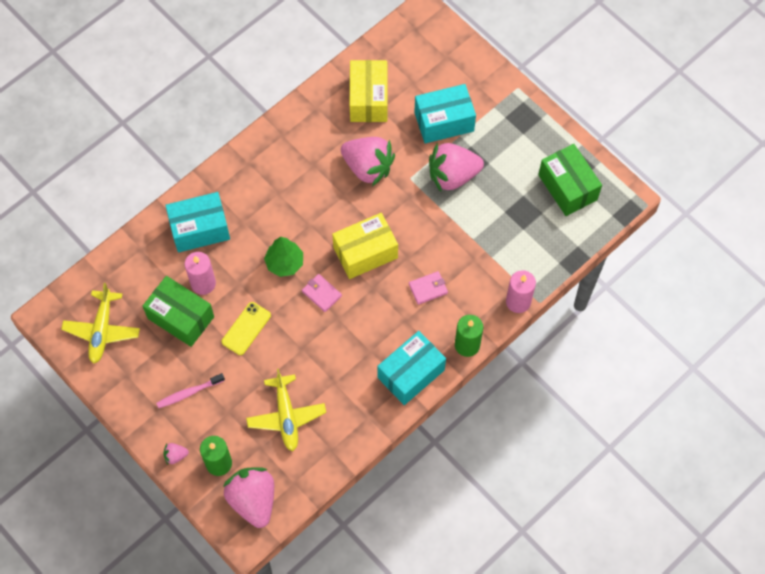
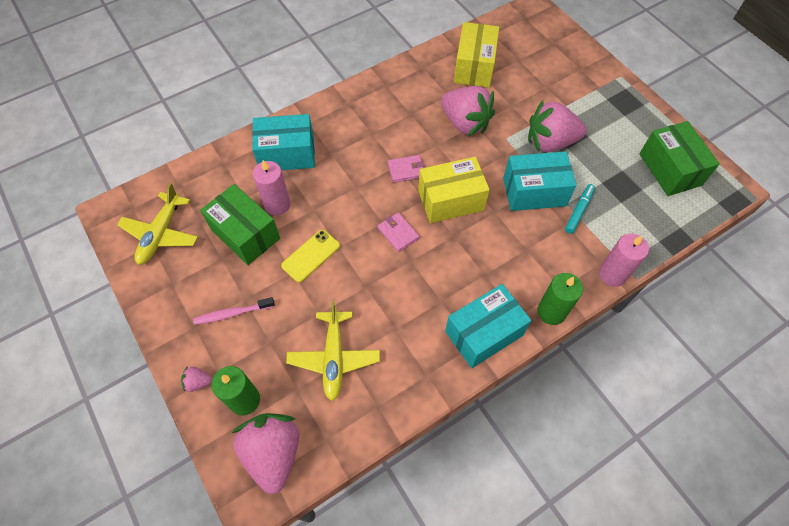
camera: 10 degrees right, 5 degrees down
green tree [264,237,303,277] -> none
pink wallet [409,271,448,305] -> pink wallet moved to [388,155,424,183]
turquoise box [414,84,476,144] -> turquoise box moved to [503,151,577,211]
none -> turquoise marker [565,184,595,234]

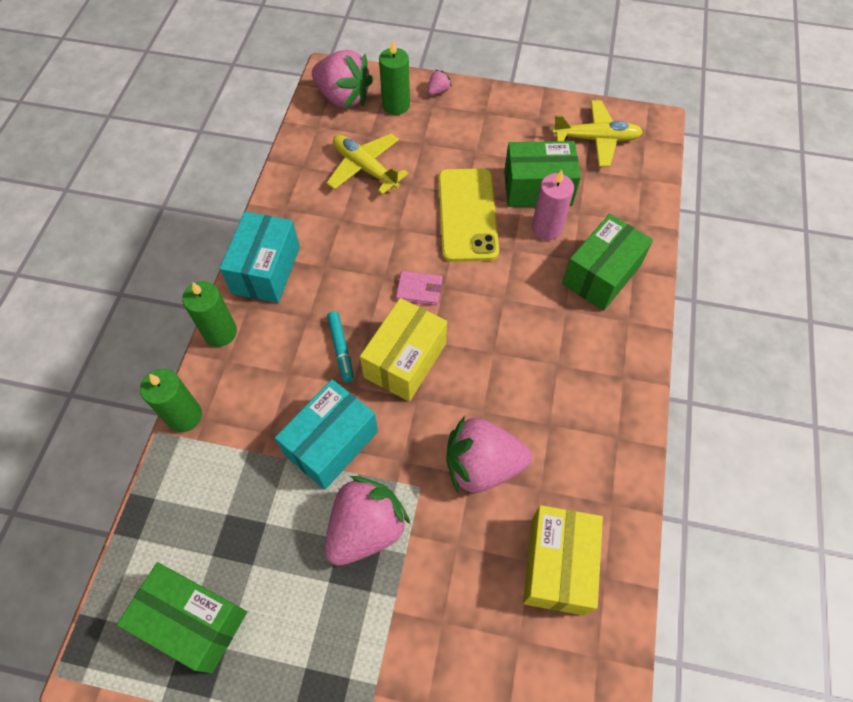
camera: 135 degrees right, 0 degrees up
yellow plane [117,183,198,265] -> yellow plane turned 120 degrees clockwise [552,100,643,167]
pink toothbrush [193,297,275,325] -> none
turquoise box [252,114,315,170] -> green box [562,214,653,311]
yellow phone [281,230,340,283] -> yellow phone [438,168,499,262], size x1.73
pink wallet [388,155,424,183] -> none
yellow box [454,22,499,87] -> yellow box turned 45 degrees clockwise [523,505,603,616]
turquoise marker [565,184,595,234] -> turquoise marker moved to [327,311,354,382]
pink candle [599,233,649,287] -> green candle [140,369,202,432]

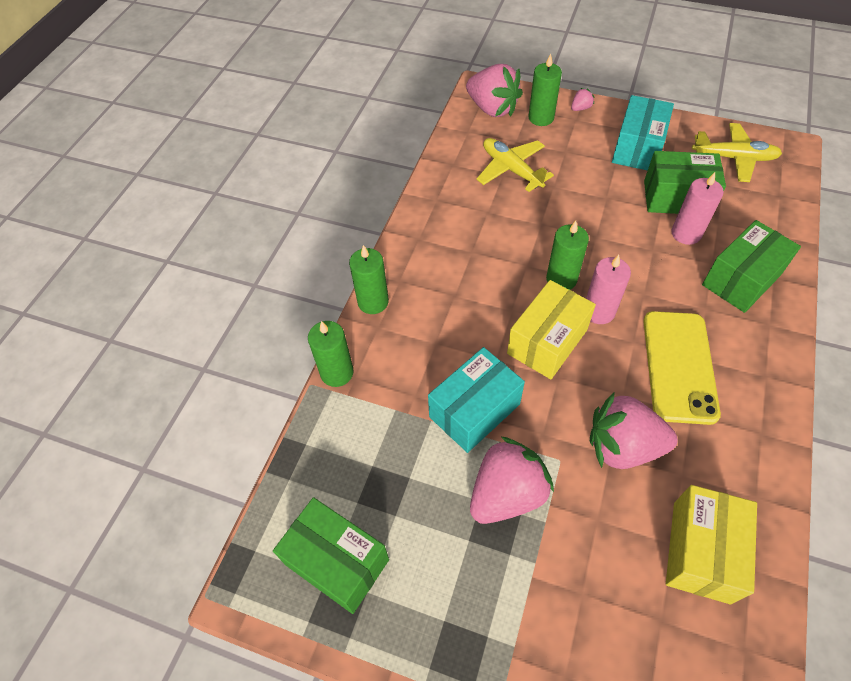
camera: 10 degrees right, 5 degrees down
turquoise box [220,212,300,303] -> turquoise box moved to [612,95,674,171]
turquoise marker [327,311,354,382] -> none
pink wallet [396,271,443,306] -> green candle [546,221,589,290]
yellow phone [438,168,499,262] -> yellow phone moved to [643,311,721,425]
none -> pink candle [586,255,631,324]

